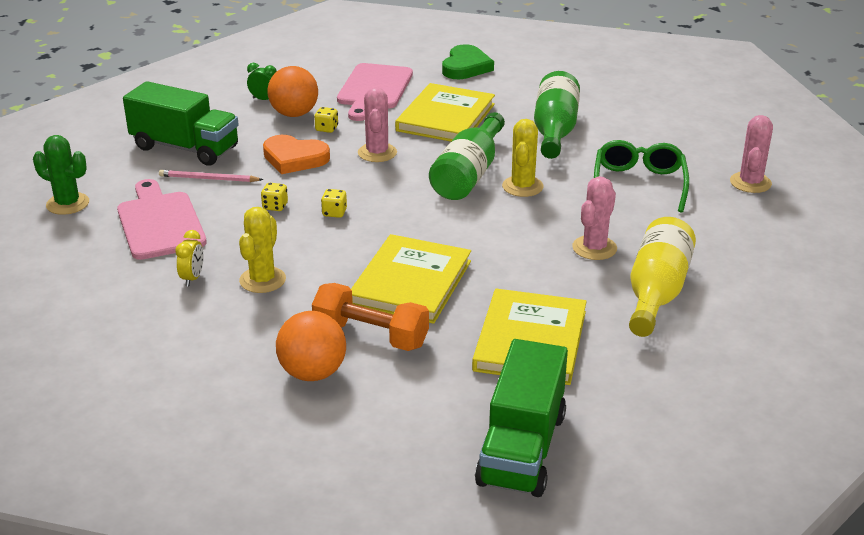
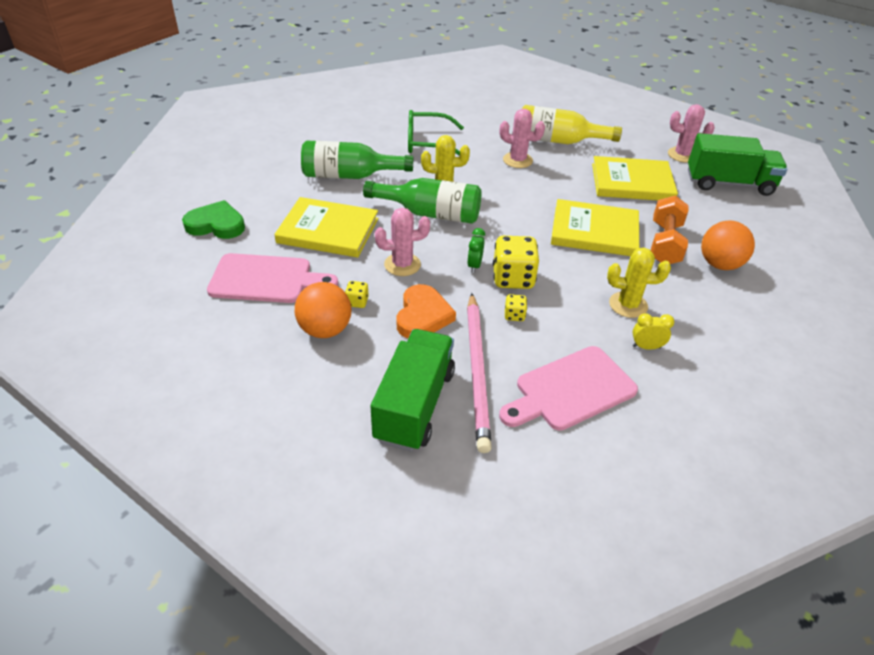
camera: 100 degrees left, 10 degrees up
green cactus [33,135,89,215] -> none
pink pencil [159,170,263,182] -> pink pencil [467,293,492,453], size x1.88
green clock [247,63,277,100] -> green clock moved to [467,228,485,273]
yellow dice [321,189,347,218] -> yellow dice [493,236,539,289], size x2.10
pink cactus [730,115,773,193] -> pink cactus moved to [668,104,715,163]

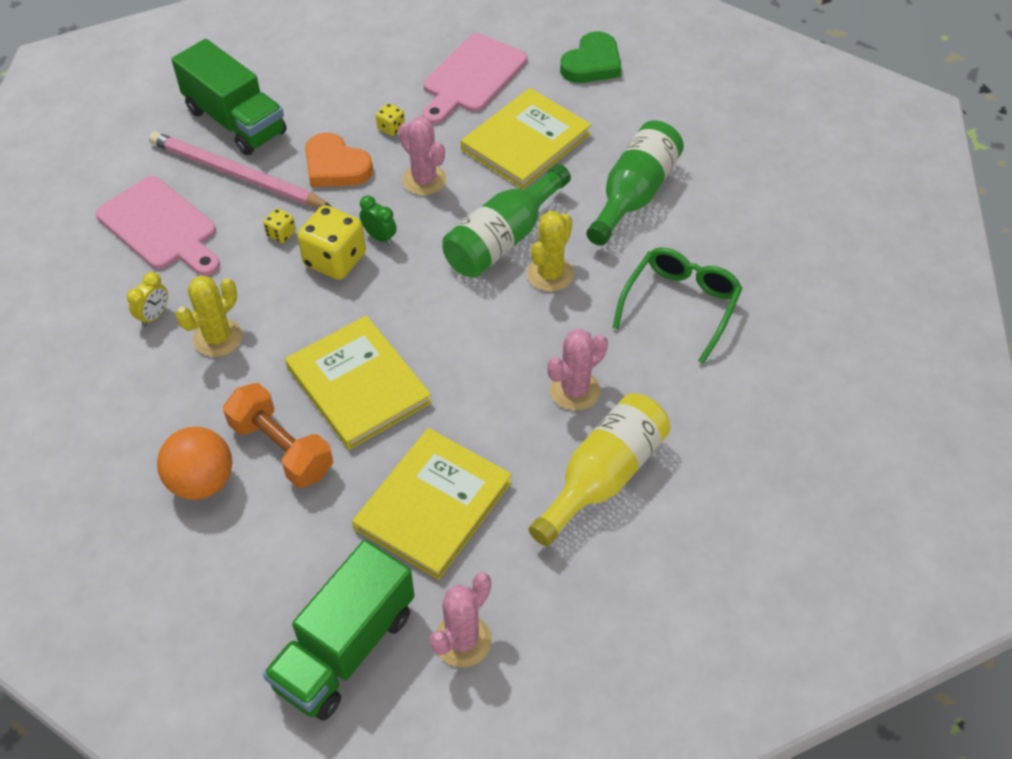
camera: 120 degrees right, 10 degrees up
orange ball [295,282,352,338] -> none
pink cactus [375,208,430,276] -> pink cactus turned 60 degrees counterclockwise [399,116,446,195]
pink cutting board [499,346,638,431] -> pink cutting board turned 135 degrees clockwise [96,176,220,276]
yellow book [551,199,639,256] -> yellow book turned 75 degrees counterclockwise [285,315,432,450]

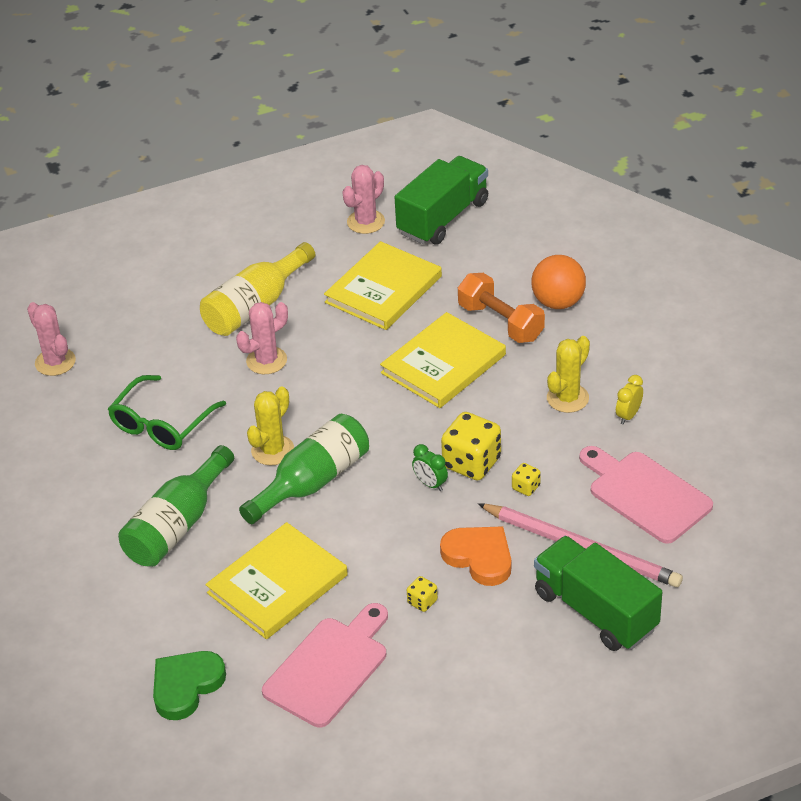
camera: 175 degrees left, 10 degrees down
yellow book [285,315,432,450] -> yellow book turned 75 degrees clockwise [380,312,506,408]
pink cactus [399,116,446,195] -> pink cactus moved to [27,302,76,376]

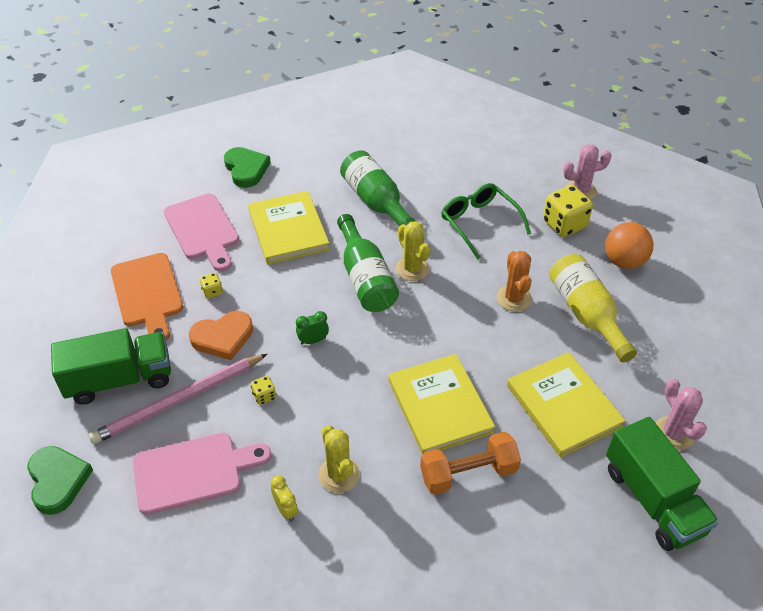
camera: 115 degrees right, 5 degrees up
pink cactus [236,302,288,374] -> orange cactus [496,251,532,311]
yellow dice [441,412,501,480] -> yellow dice moved to [543,185,593,237]
orange ball [531,255,586,309] -> orange ball moved to [605,222,653,269]
none -> green heart [27,446,93,515]
none -> orange cutting board [111,253,183,341]

